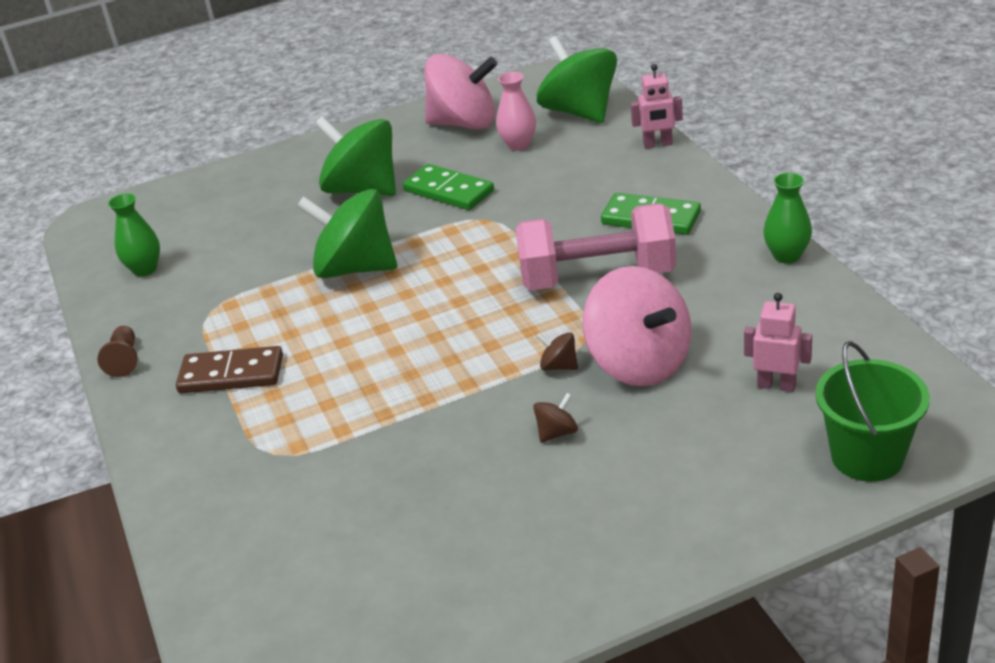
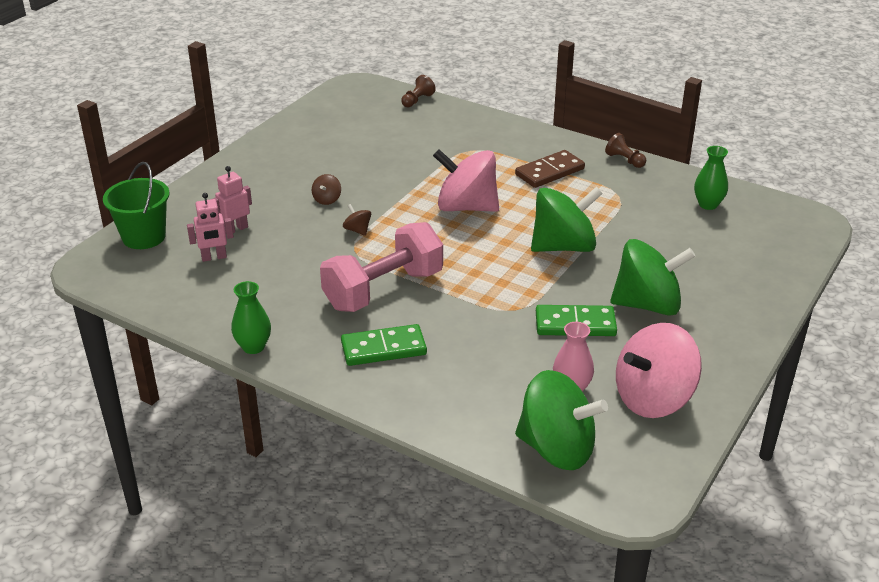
camera: 140 degrees right, 0 degrees up
brown spinning top [536,332,578,370] -> brown spinning top turned 120 degrees counterclockwise [343,204,371,236]
pink spinning top [583,266,691,386] -> pink spinning top moved to [433,149,499,212]
pink robot [631,64,683,149] -> pink robot moved to [213,166,252,233]
none -> brown pawn [401,75,436,107]

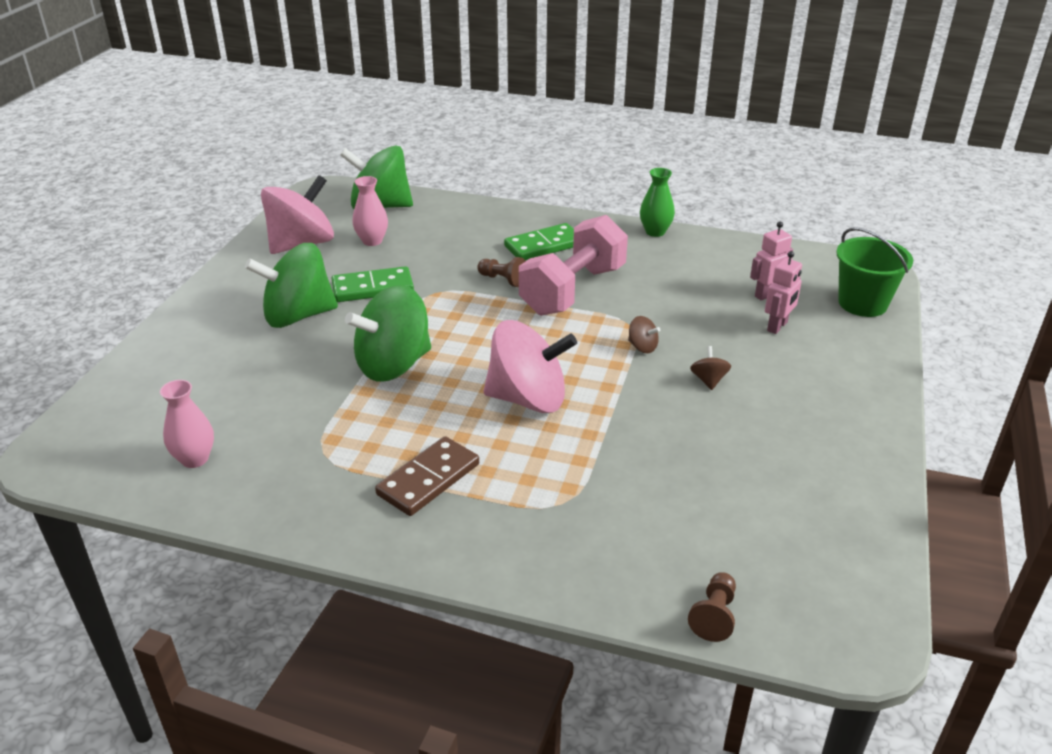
camera: 165 degrees right, 0 degrees up
brown pawn [605,133,646,168] -> brown pawn moved to [477,257,525,287]
green vase [694,146,728,210] -> pink vase [160,380,214,468]

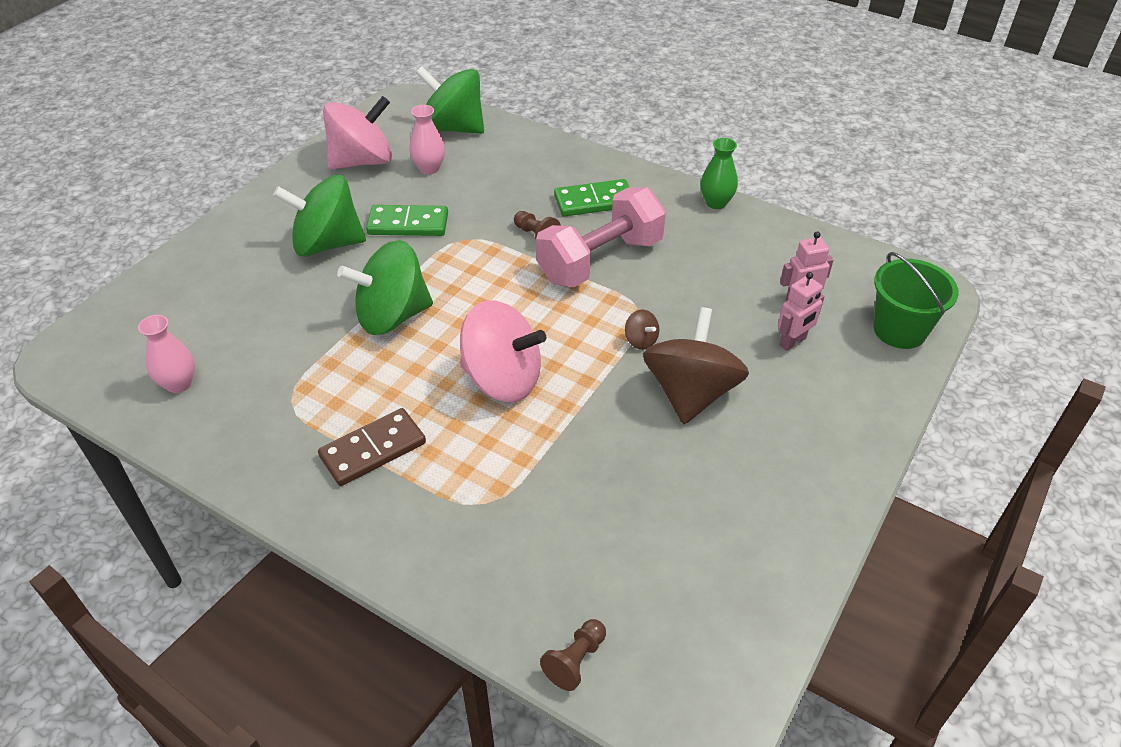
camera: 15 degrees right, 10 degrees up
brown spinning top [690,346,731,390] -> brown spinning top [643,307,749,424], size x2.48

